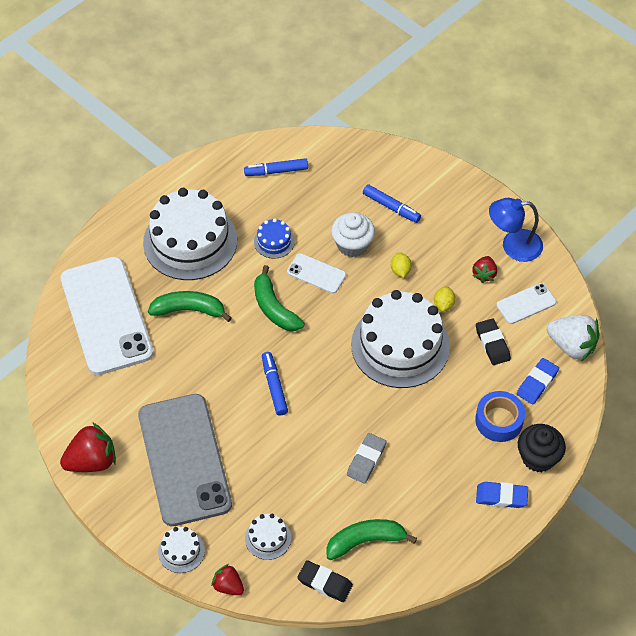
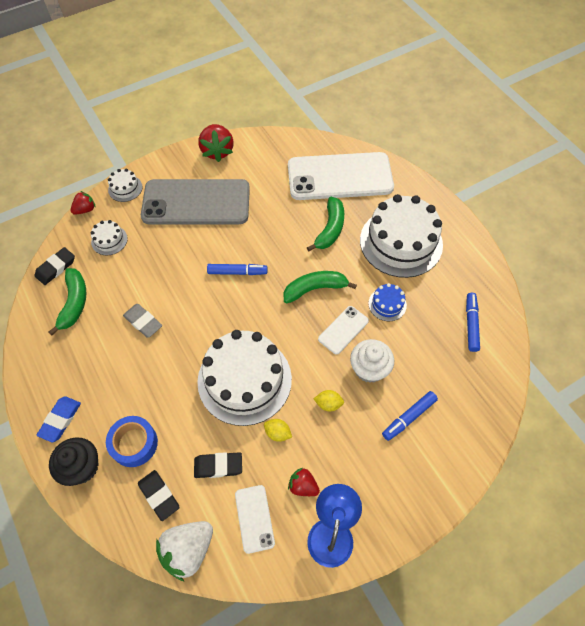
camera: 105 degrees right, 5 degrees up
blue eraser [517,358,559,404] -> black eraser [138,470,180,521]

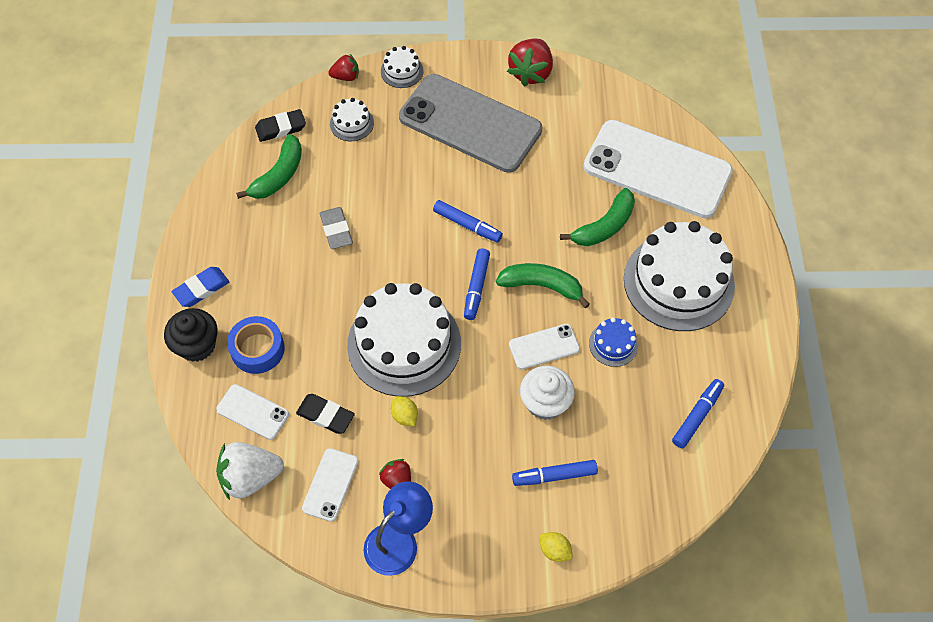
camera: 30 degrees right, 0 degrees up
black eraser [138,470,180,521] -> white phone [216,384,289,440]
yellow lemon [314,390,344,411] -> yellow lemon moved to [539,532,573,562]
none -> blue marker [464,248,490,320]

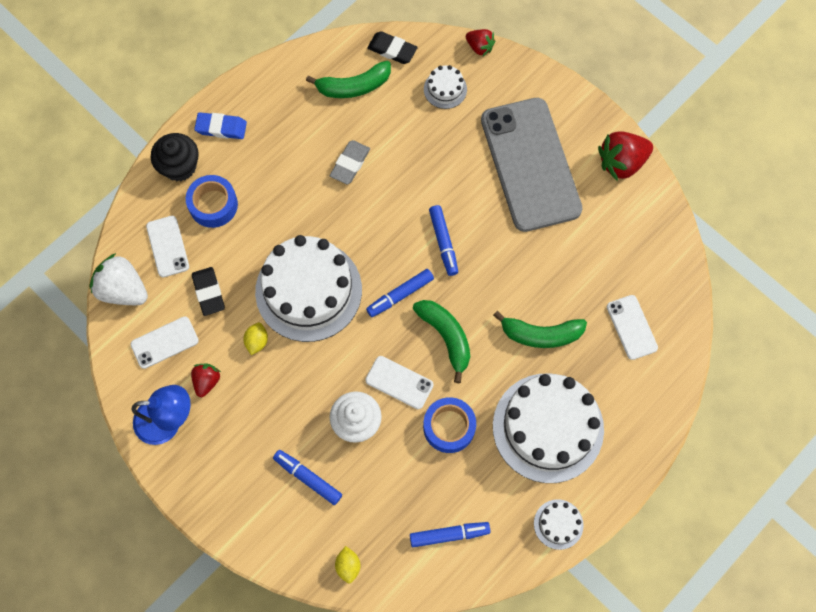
camera: 45 degrees right, 10 degrees up
white cake [381,46,423,88] -> white cake moved to [534,499,584,550]
yellow lemon [539,532,573,562] -> yellow lemon moved to [335,546,360,584]
white phone [583,120,733,218] -> white phone [607,295,658,360], size x0.44
blue cake [589,317,638,367] -> blue tape [423,397,476,453]

